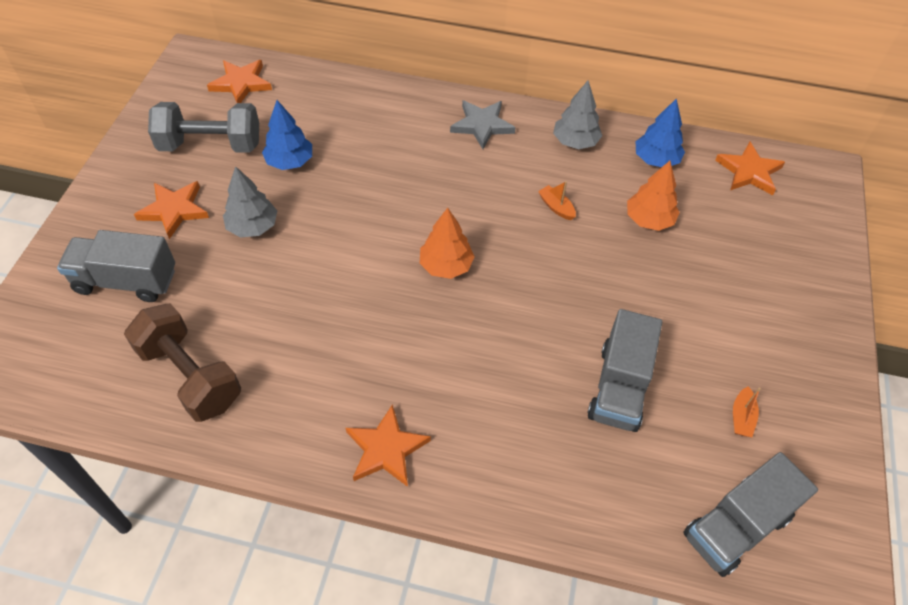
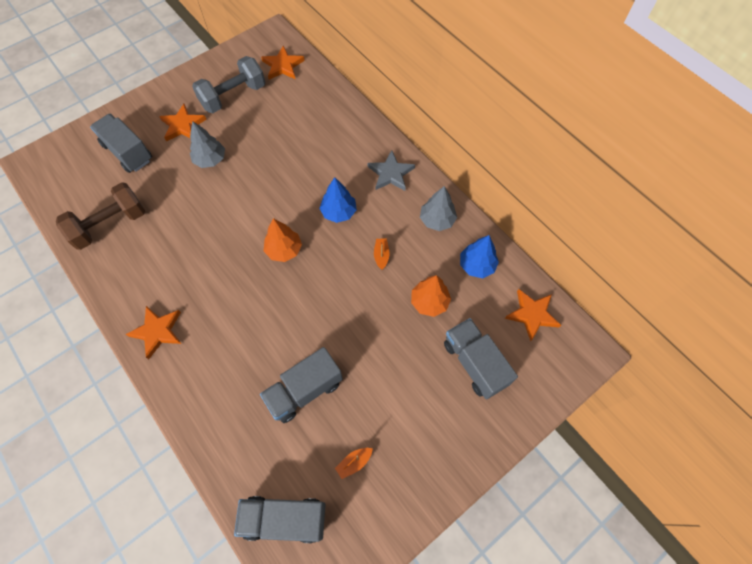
camera: 40 degrees right, 10 degrees up
brown dumbbell [124,304,241,422] -> brown dumbbell turned 60 degrees clockwise [56,182,145,250]
grey dumbbell [148,102,259,153] -> grey dumbbell turned 75 degrees counterclockwise [192,56,266,113]
blue tree [262,100,312,170] -> blue tree moved to [319,177,357,223]
none -> grey truck [444,318,518,400]

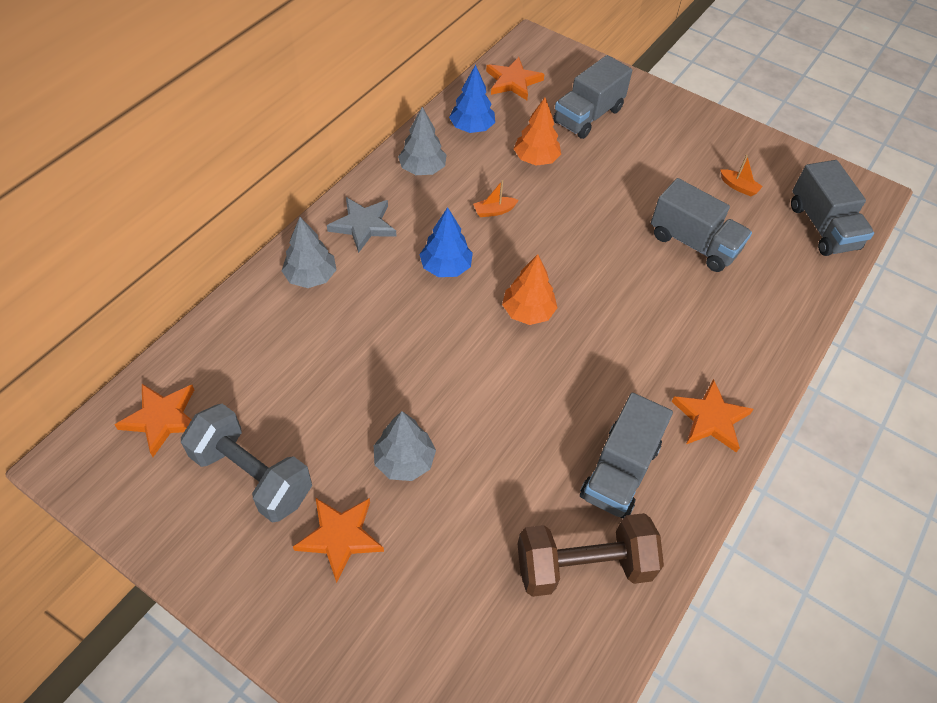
camera: 110 degrees left, 10 degrees down
brown dumbbell [56,182,145,250] -> brown dumbbell turned 45 degrees counterclockwise [517,513,664,597]
grey truck [90,114,152,173] -> grey truck moved to [580,393,673,519]
none -> grey tree [282,217,337,288]

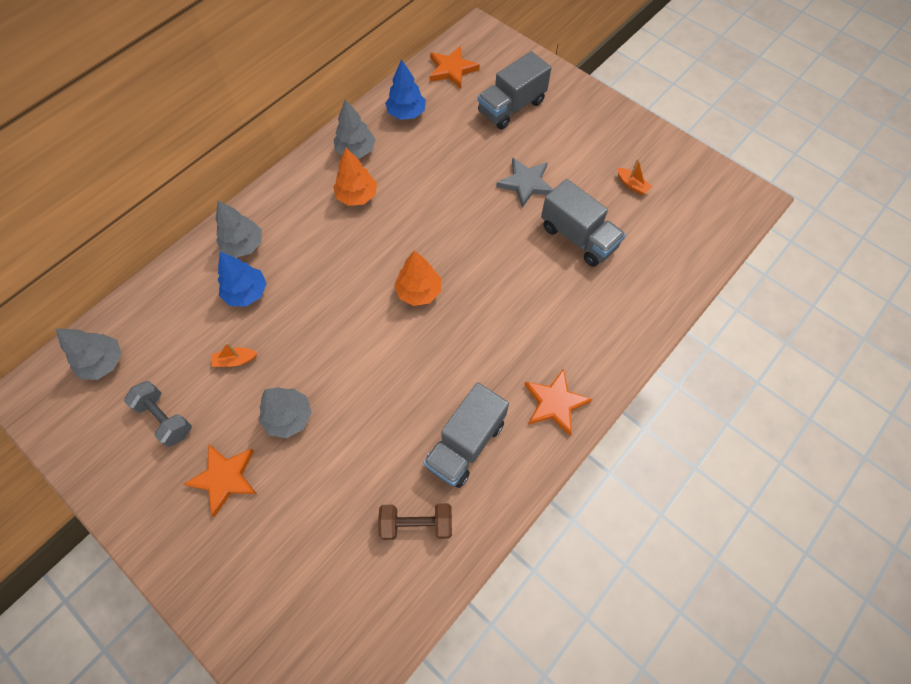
camera: 10 degrees right, 10 degrees up
orange star [115,384,194,457] -> grey tree [56,328,122,380]
grey dumbbell [181,404,312,522] -> grey dumbbell [124,381,192,447], size x0.65
grey star [327,197,396,253] -> grey star moved to [496,157,554,208]
blue tree [420,207,473,277] -> blue tree moved to [218,252,267,307]
orange boat [473,180,519,217] -> orange boat moved to [212,343,258,367]
orange tree [514,98,561,166] -> orange tree moved to [333,147,377,206]
brown dumbbell [517,513,664,597] -> brown dumbbell [378,503,452,540], size x0.65
grey truck [791,160,874,256] -> none

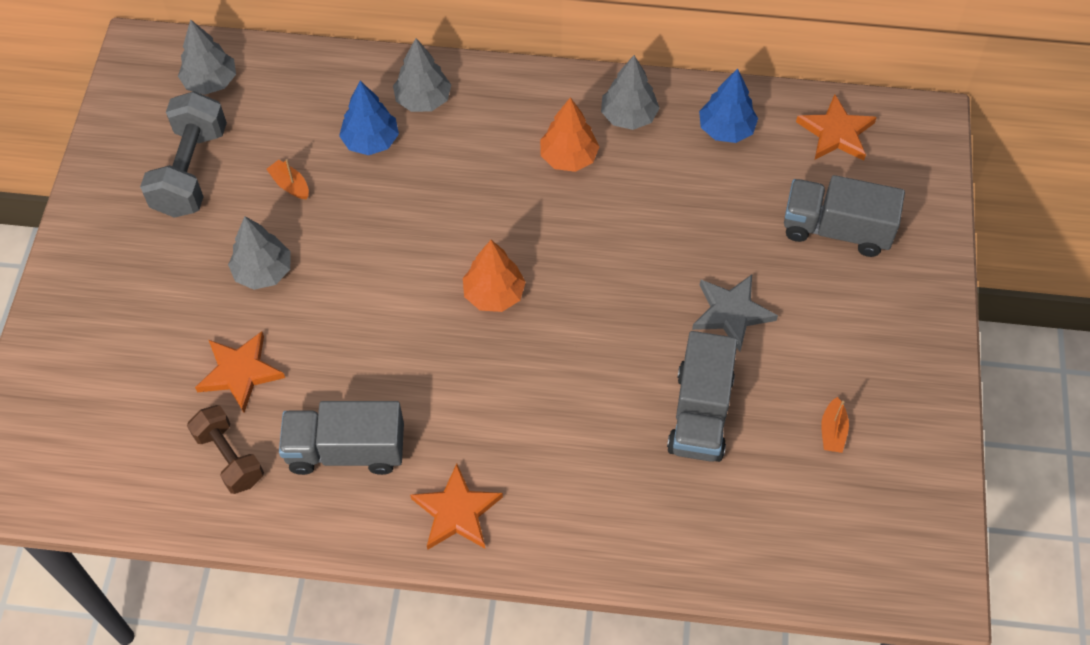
camera: 55 degrees right, 5 degrees down
grey dumbbell [124,381,192,447] -> grey dumbbell [140,91,227,218], size x1.54
orange star [183,444,257,517] -> orange star moved to [195,331,285,412]

